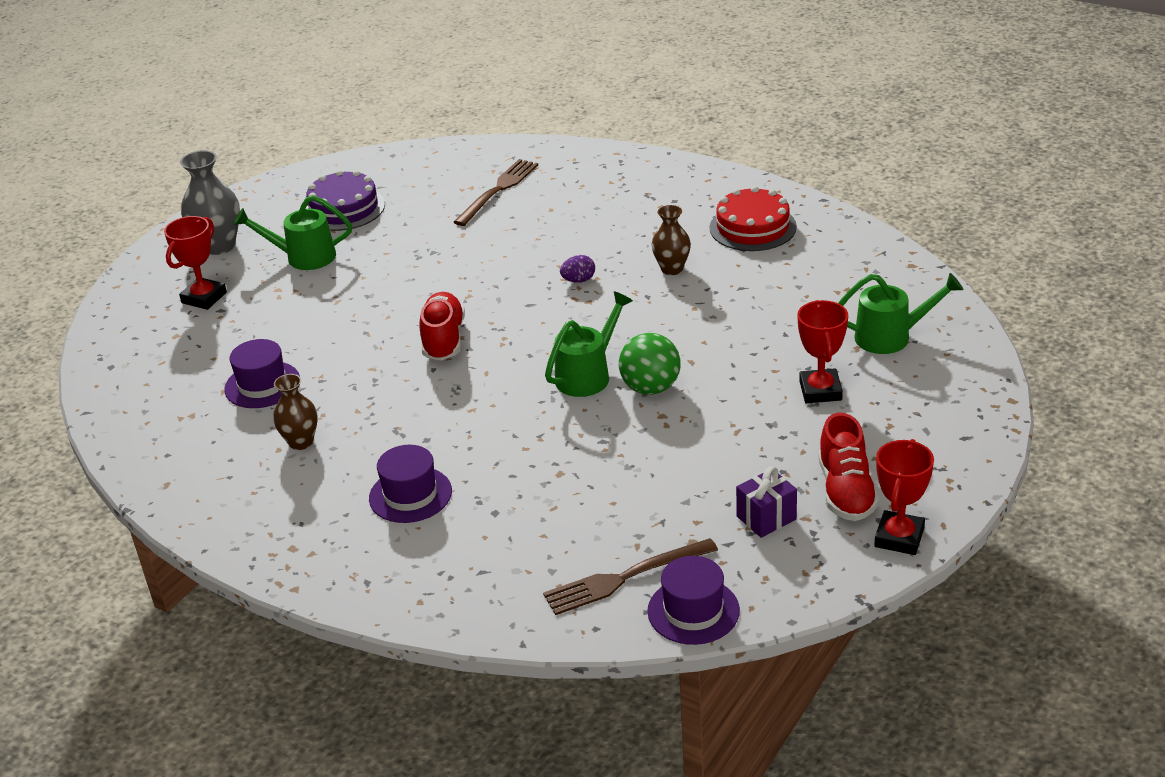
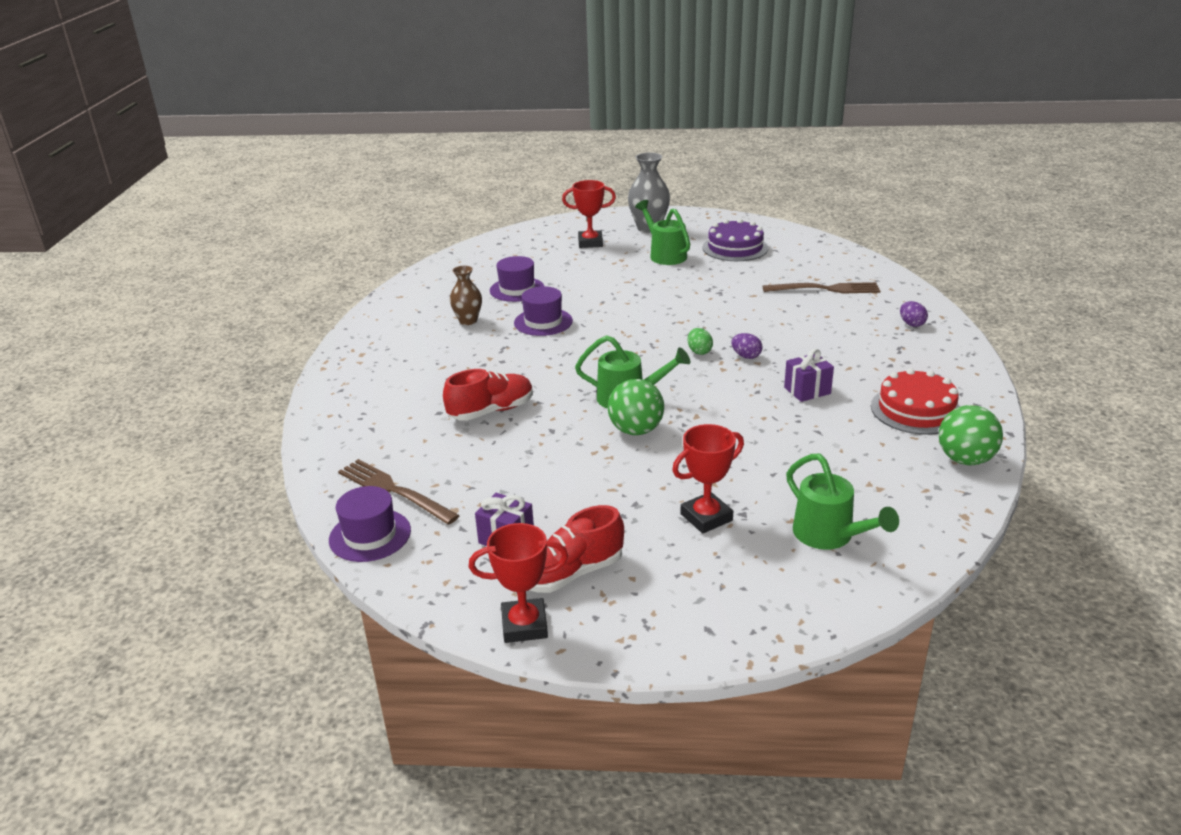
camera: 60 degrees right, 5 degrees down
purple hat [369,445,452,523] -> purple hat moved to [514,286,573,336]
red shoe [419,292,465,360] -> red shoe moved to [443,369,533,421]
brown vase [652,205,691,275] -> purple gift [784,349,834,402]
none -> green egg [688,328,713,355]
none -> purple egg [900,301,928,327]
none -> green ball [939,405,1003,465]

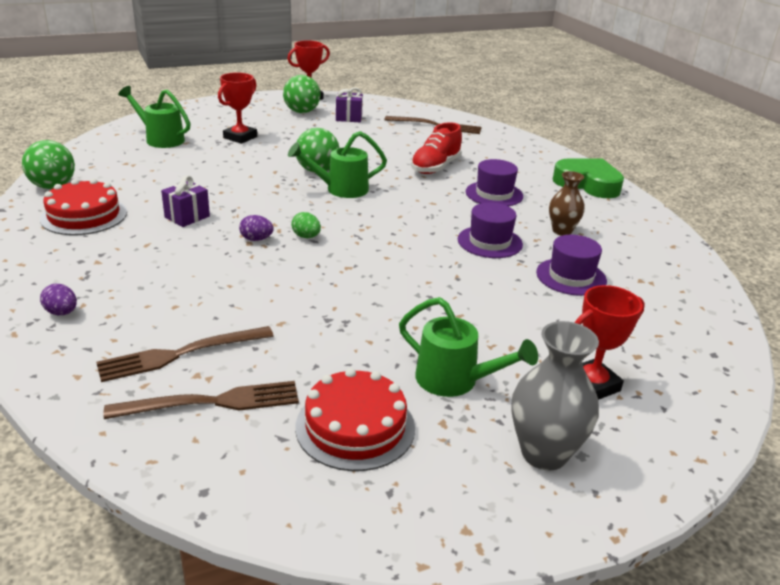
camera: 150 degrees right, 0 degrees up
purple hat [329,486,411,562] -> purple hat moved to [466,159,523,206]
red shoe [530,505,624,593] -> green ball [283,75,321,113]
purple cake [703,219,768,261] -> red cake [295,368,415,471]
none -> brown fork [103,381,299,419]
none -> green heart [553,158,624,198]

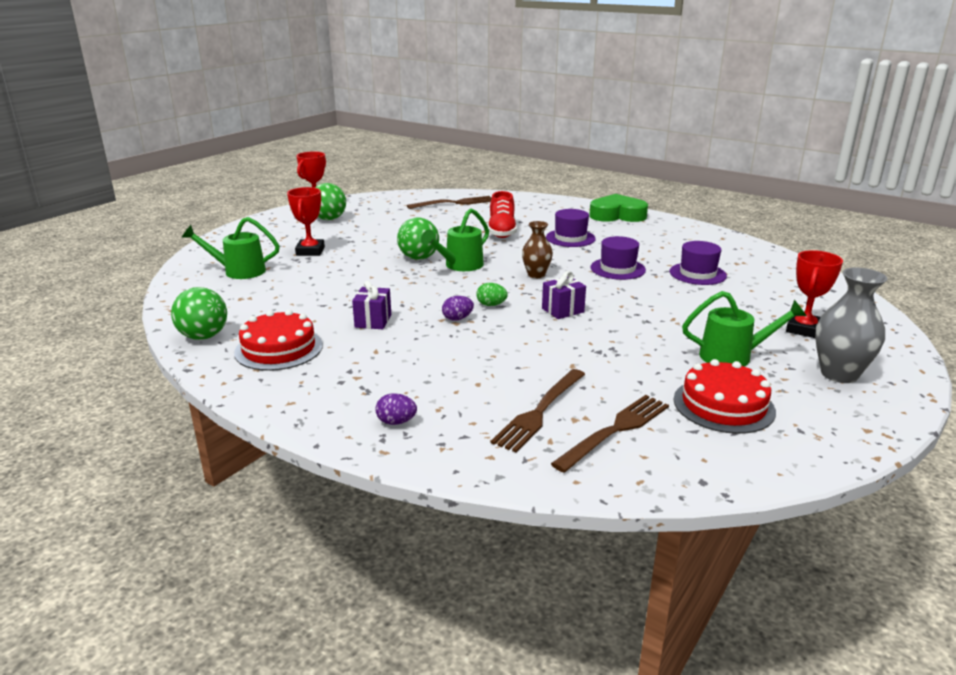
camera: 30 degrees left, 5 degrees down
purple gift [336,88,363,122] -> purple gift moved to [542,271,586,319]
brown vase [549,171,585,236] -> brown vase moved to [522,221,553,278]

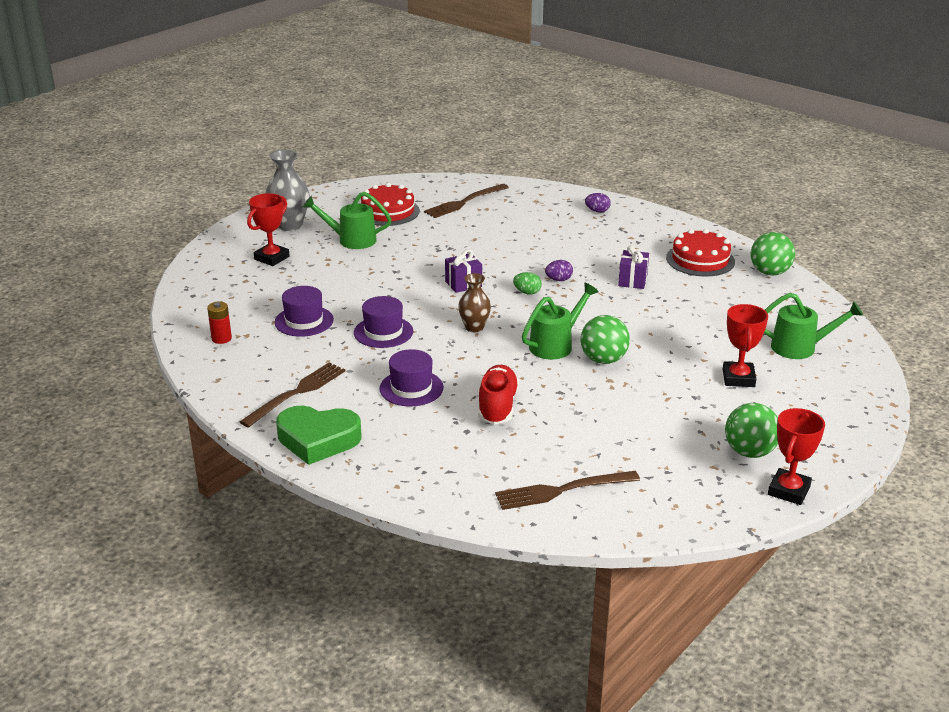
camera: 175 degrees left, 5 degrees up
brown fork [491,369,585,452] -> brown fork moved to [240,362,345,428]
none -> red battery [207,302,232,344]

